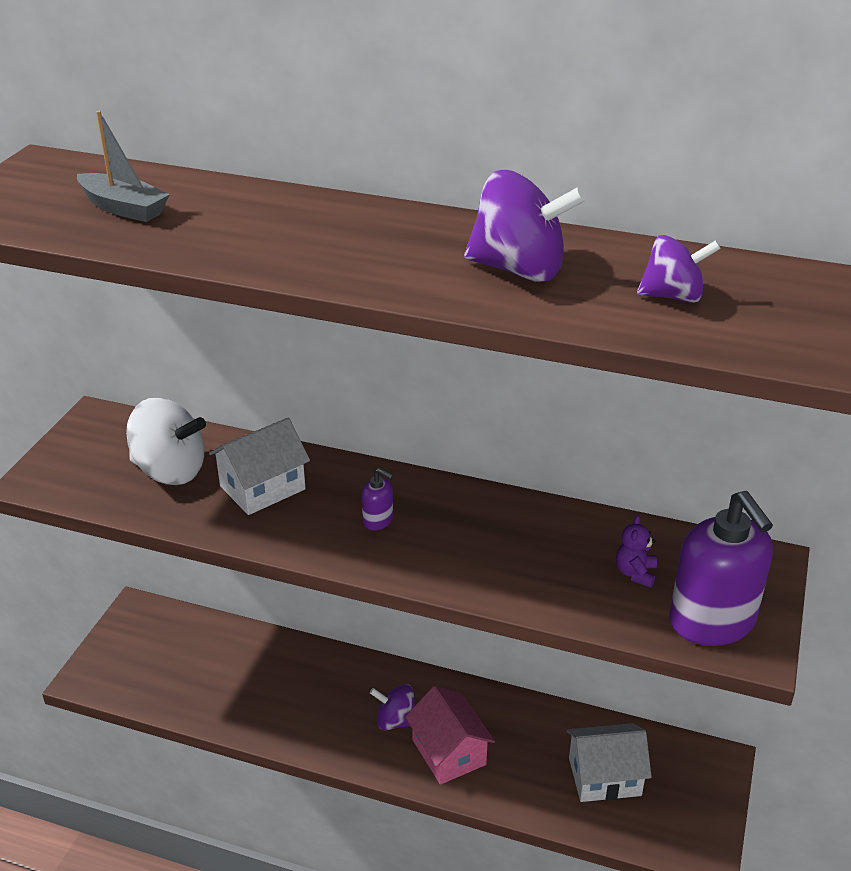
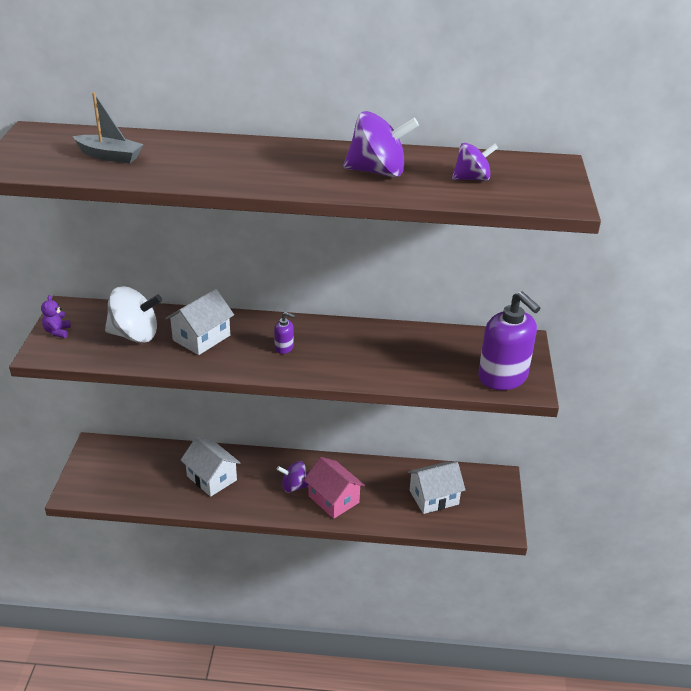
camera: 15 degrees left, 0 degrees up
purple teddy bear [616,515,657,588] -> purple teddy bear moved to [41,295,71,338]
none -> white house [180,437,240,497]

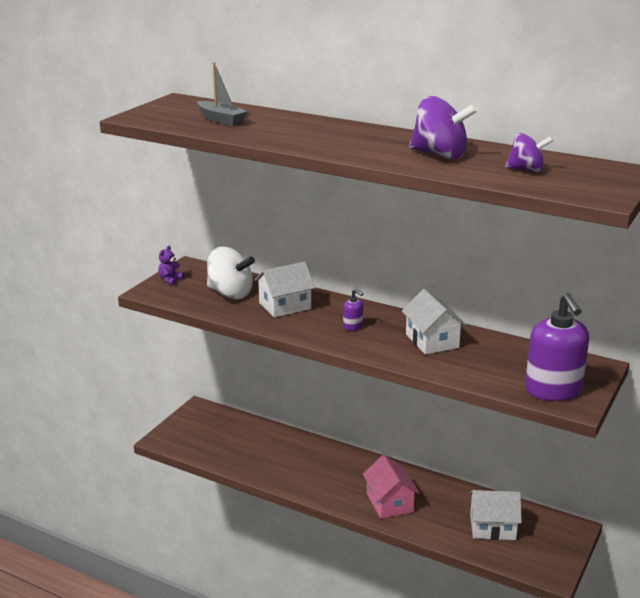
camera: 25 degrees right, 10 degrees down
white house [180,437,240,497] -> white house moved to [402,289,466,355]
purple spinning top [277,461,308,493] -> none

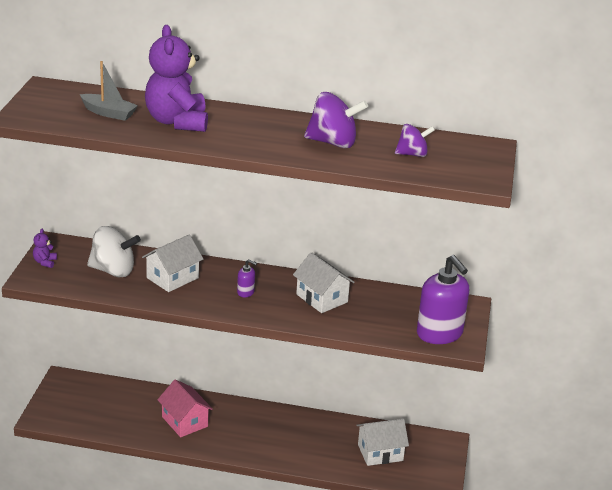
camera: 20 degrees left, 5 degrees up
pink house [363,455,420,519] -> pink house moved to [157,379,213,437]
none -> purple teddy bear [145,25,208,132]

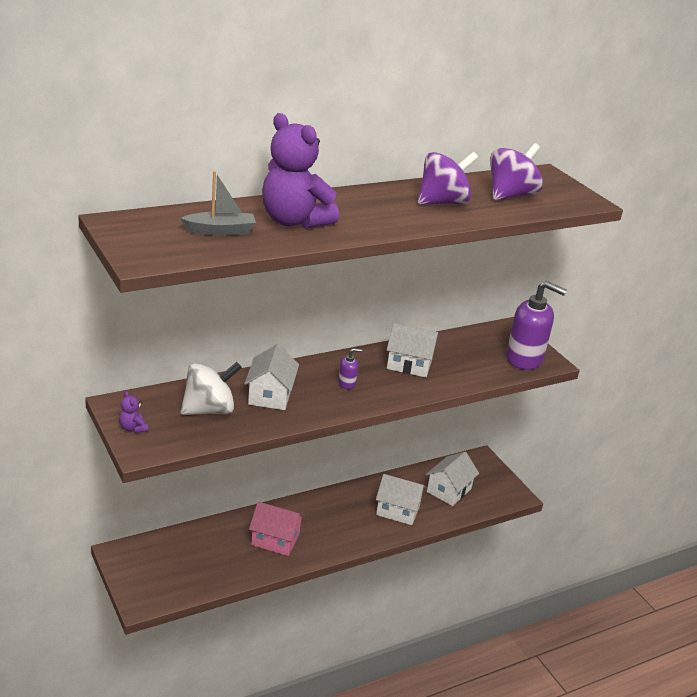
camera: 40 degrees left, 0 degrees up
purple spinning top [395,124,435,157] -> purple spinning top [490,143,543,200], size x1.62
none -> white house [376,474,426,525]

